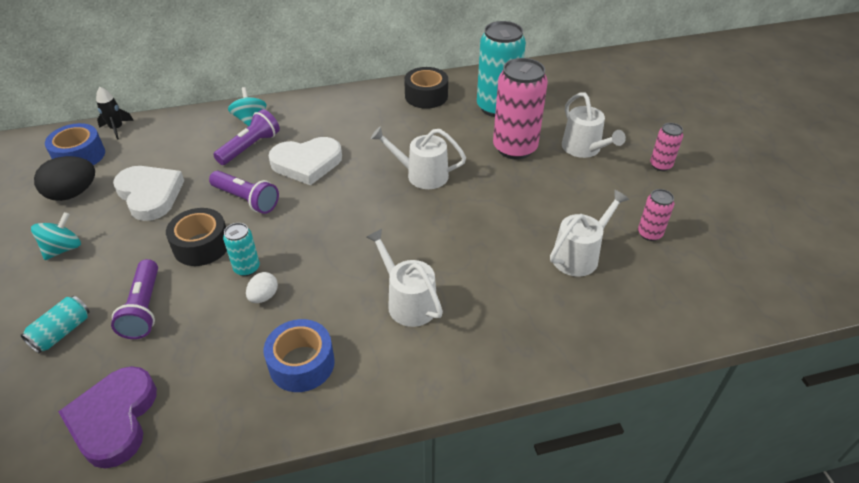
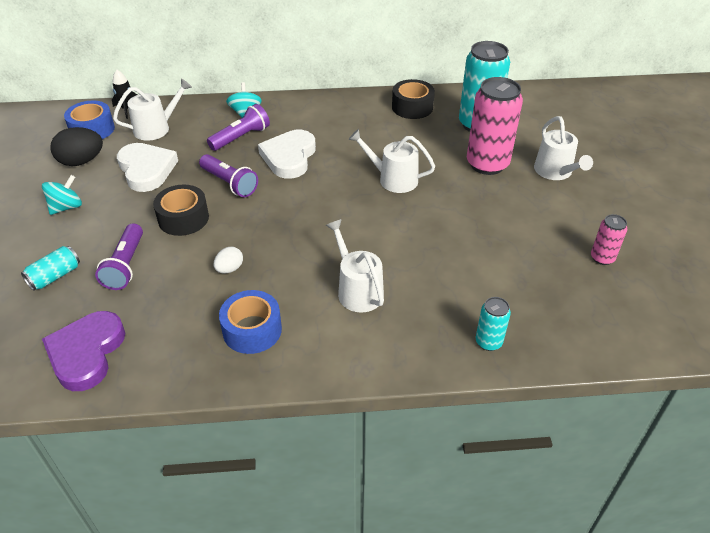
camera: 10 degrees right, 0 degrees up
turquoise can [223,223,260,276] -> turquoise can moved to [476,297,511,351]
white heart [269,137,342,185] -> white heart turned 105 degrees clockwise [258,130,316,179]
white watering can [550,190,629,277] -> white watering can moved to [113,78,192,141]
pink can [650,123,683,171] -> none

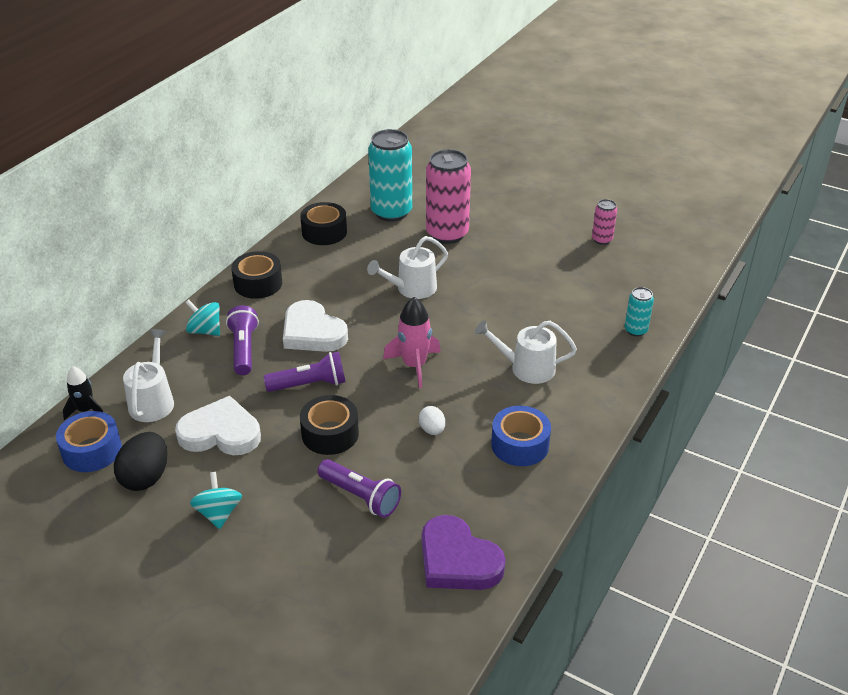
camera: 55 degrees left, 5 degrees down
turquoise can [21,246,80,291] -> none
white watering can [534,116,593,180] -> none
none -> black tape [231,251,282,299]
none -> pink rocket [383,297,441,388]

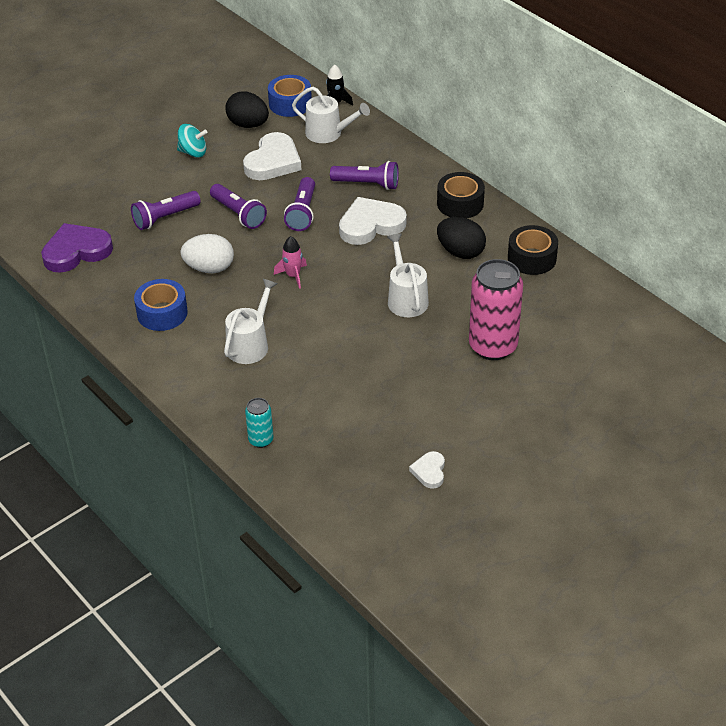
camera: 110 degrees right, 5 degrees up
turquoise spinning top [185,300,220,336] -> none
black tape [300,395,359,455] -> purple flashlight [210,184,267,229]
turquoise can [368,129,412,222] -> none
pink rocket [383,297,441,388] -> pink rocket [274,236,307,289], size x0.65
white egg [419,406,445,435] -> white egg [180,234,234,273], size x1.77
pink can [592,199,617,245] -> white heart [409,451,445,489]
none -> black egg [437,217,486,259]

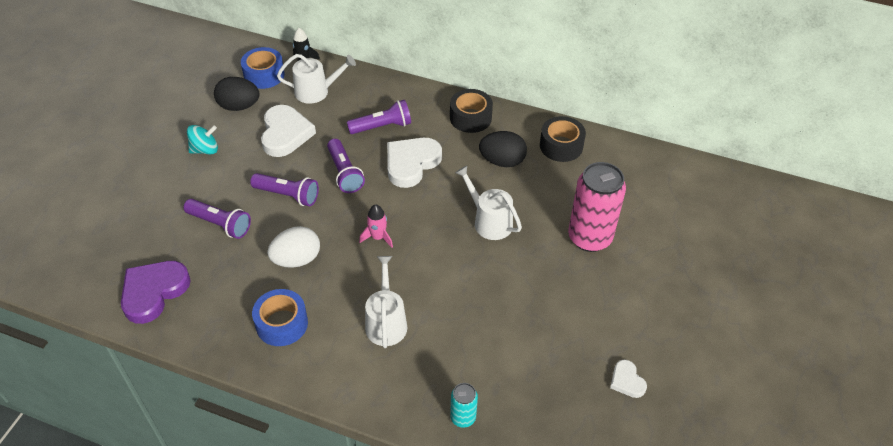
camera: 30 degrees left, 5 degrees up
purple flashlight [131,191,201,230] -> purple flashlight turned 90 degrees counterclockwise [184,199,251,239]

